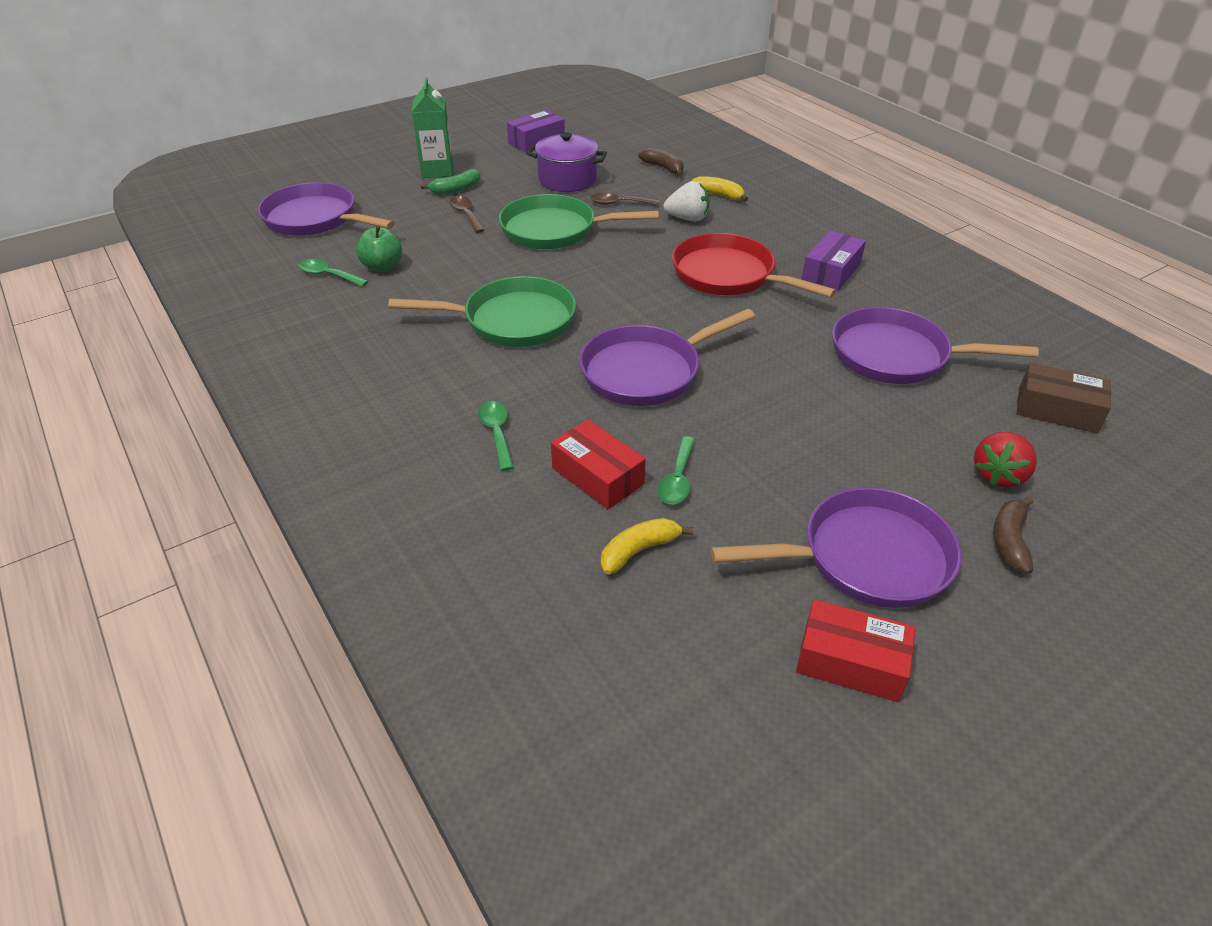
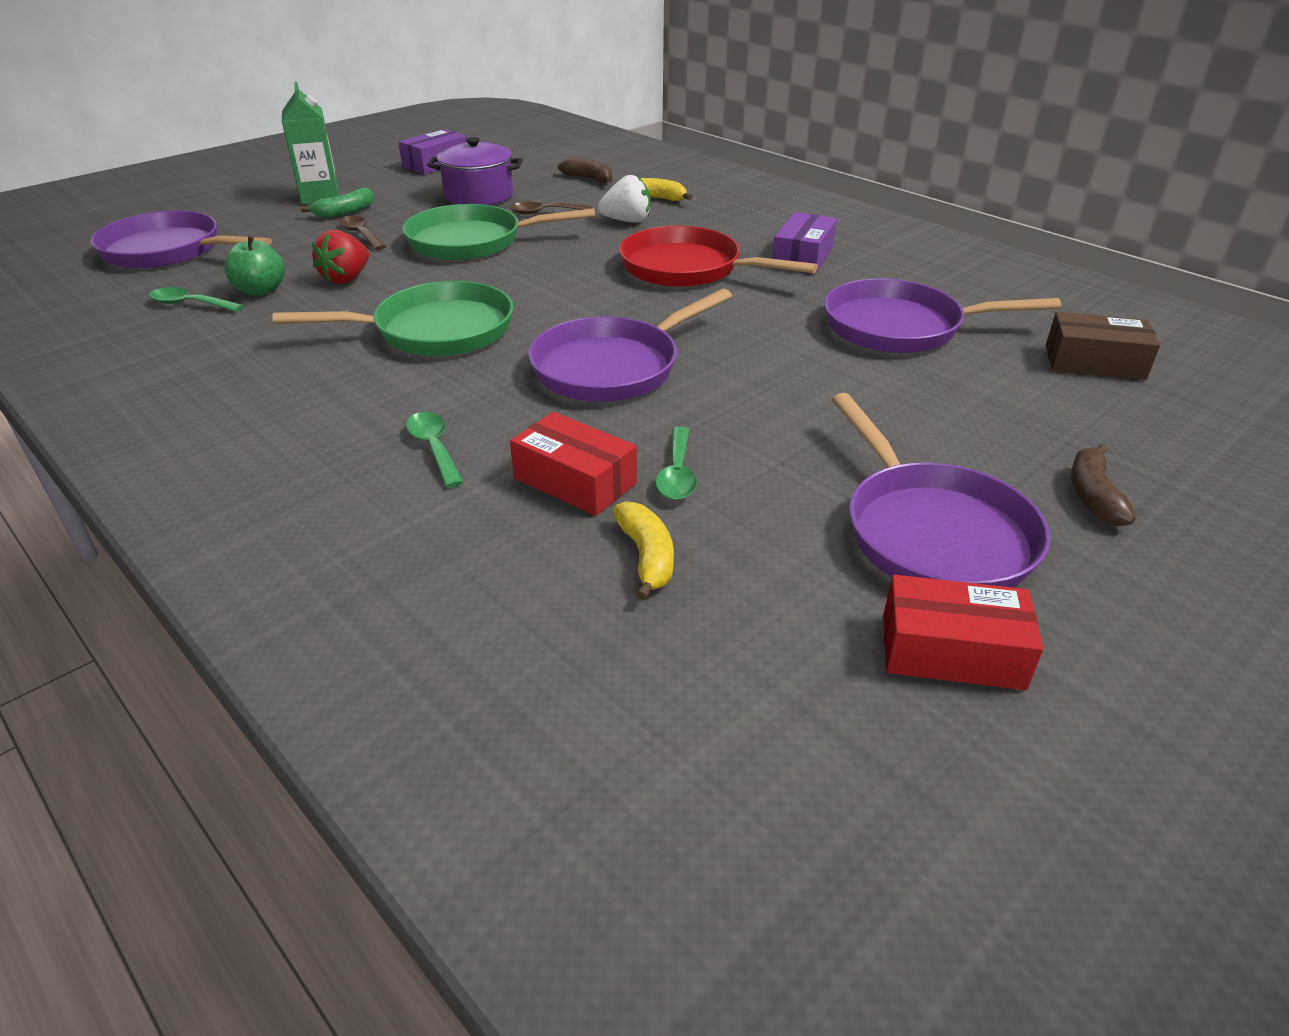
camera: 10 degrees left, 5 degrees down
yellow banana [601,518,693,574] -> yellow banana turned 120 degrees clockwise [613,501,674,600]
purple pan [711,487,961,608] -> purple pan turned 90 degrees clockwise [831,393,1050,587]
red strawberry [974,432,1037,488] -> red strawberry moved to [312,230,369,284]

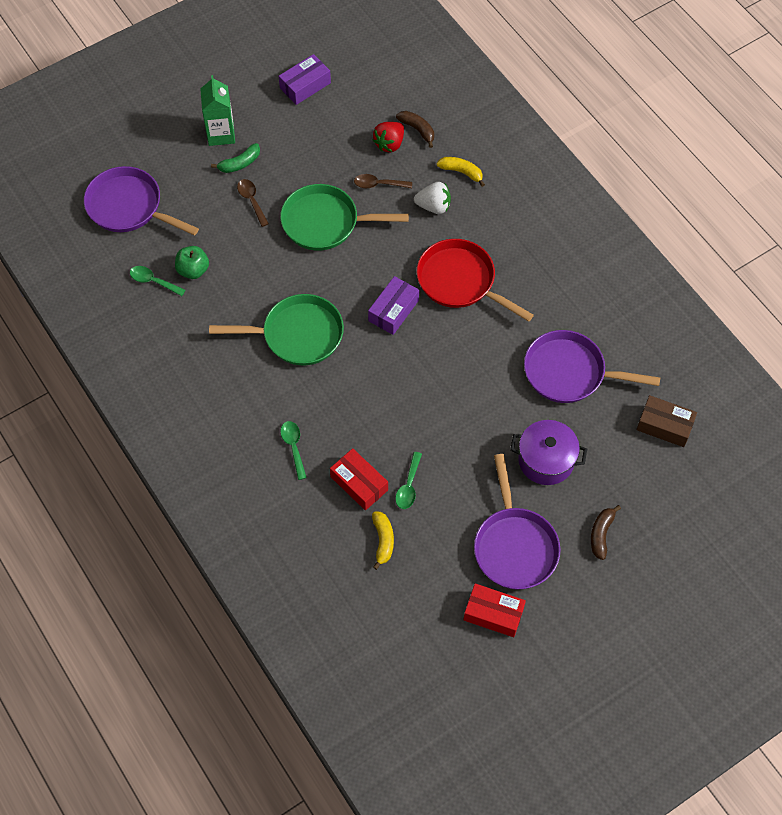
camera: 10 degrees right, 25 degrees up
red strawberry [312,230,369,284] -> red strawberry moved to [373,122,404,152]
purple pot [427,137,523,205] -> purple pot moved to [510,420,587,485]
purple pan [528,289,732,402] -> none
purple box [772,212,837,274] -> purple box moved to [368,276,419,335]

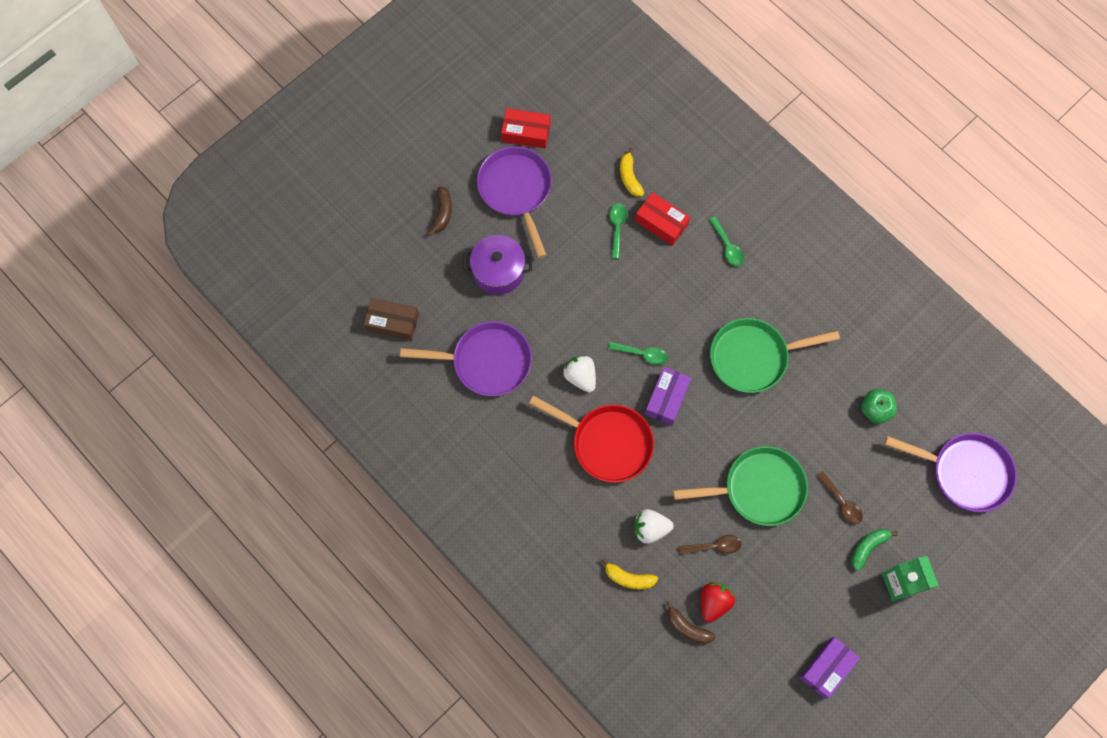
camera: 170 degrees right, 10 degrees up
green spoon [130,266,186,296] -> green spoon moved to [608,342,668,365]
none -> white strawberry [563,355,596,392]

